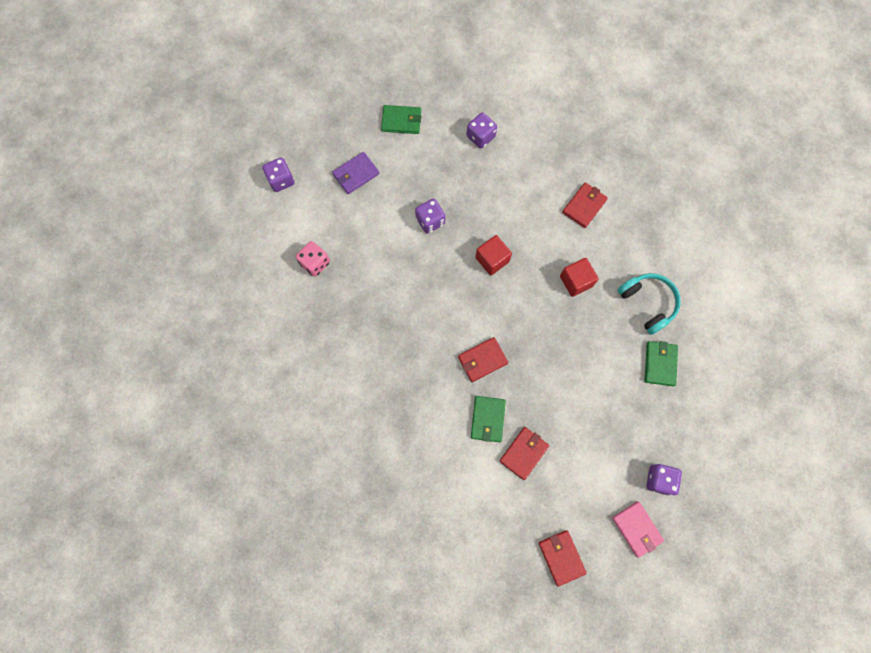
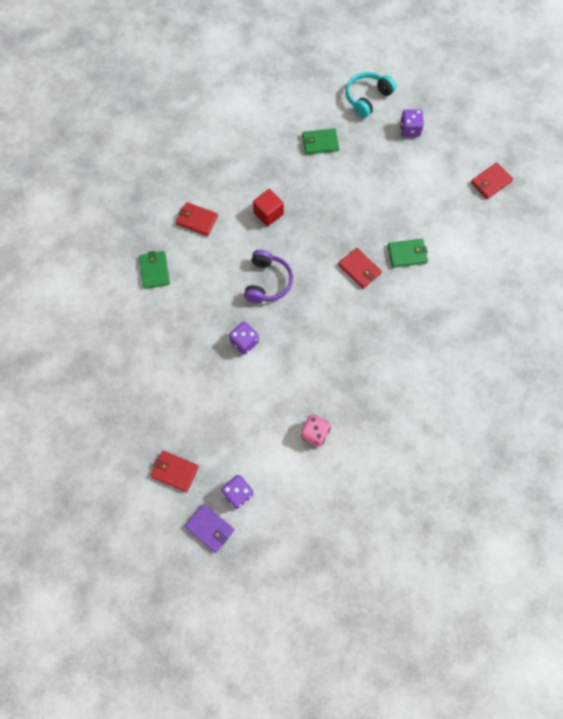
camera: 105 degrees left, 5 degrees down
purple wallet [332,152,380,194] -> purple wallet moved to [185,504,234,553]
green wallet [381,105,421,134] -> green wallet moved to [139,251,170,289]
purple dice [466,113,497,148] -> none
red cube [475,235,512,275] -> purple headphones [244,250,293,303]
red wallet [500,427,549,480] -> red wallet moved to [150,451,199,492]
pink wallet [612,502,664,558] -> none
turquoise headphones [618,273,681,335] -> turquoise headphones moved to [346,72,396,118]

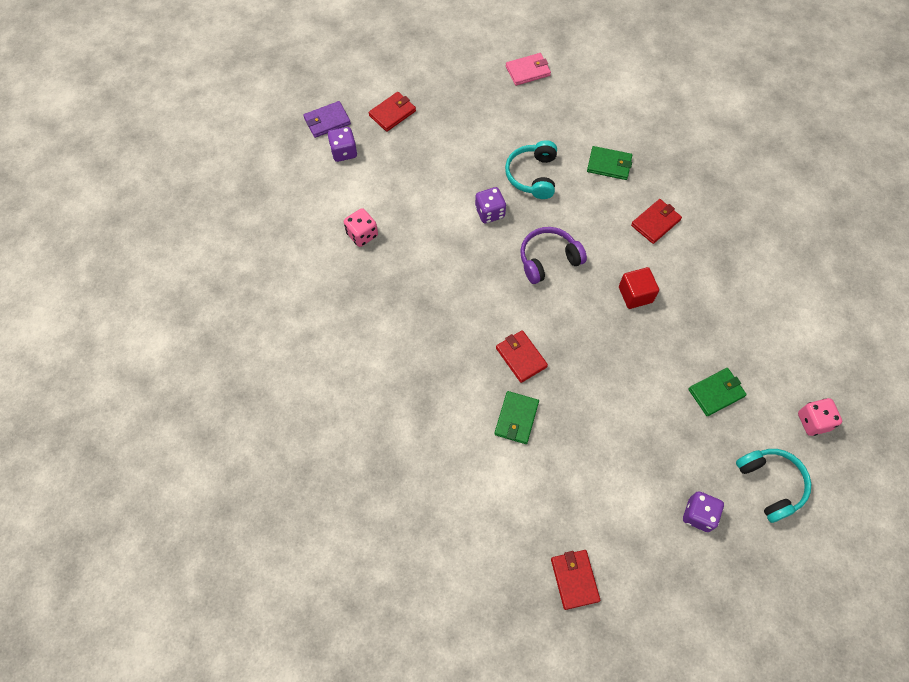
camera: 115 degrees right, 5 degrees down
purple headphones [244,250,293,303] -> purple headphones turned 120 degrees clockwise [520,227,587,284]
green wallet [302,128,339,155] -> green wallet turned 45 degrees clockwise [688,368,747,416]
red wallet [338,248,382,289] -> red wallet turned 75 degrees clockwise [496,330,548,383]
none -> turquoise headphones [505,140,557,199]
none -> pink wallet [506,53,551,86]
none -> pink dice [798,398,842,436]

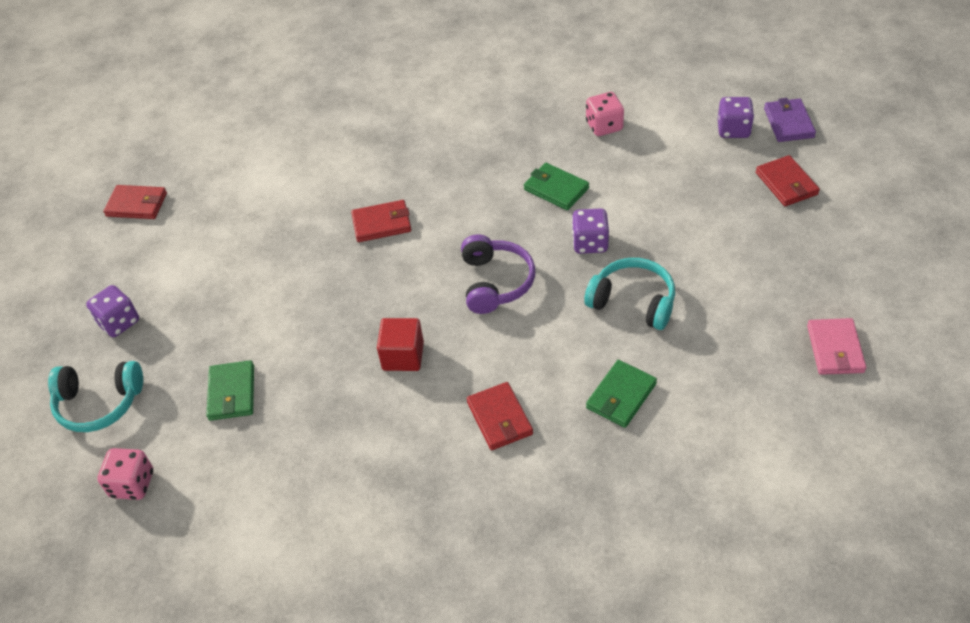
camera: 115 degrees right, 15 degrees down
green wallet [494,391,539,444] -> green wallet moved to [524,163,589,210]

